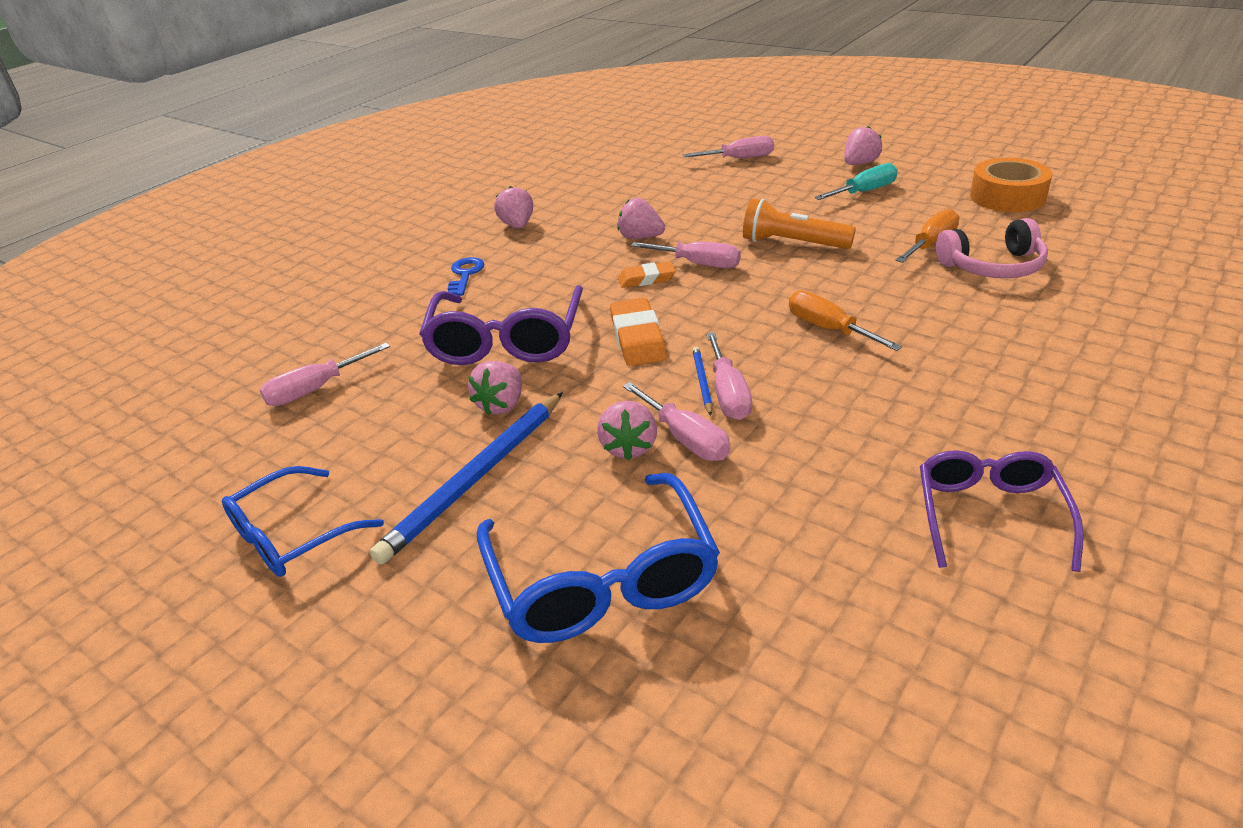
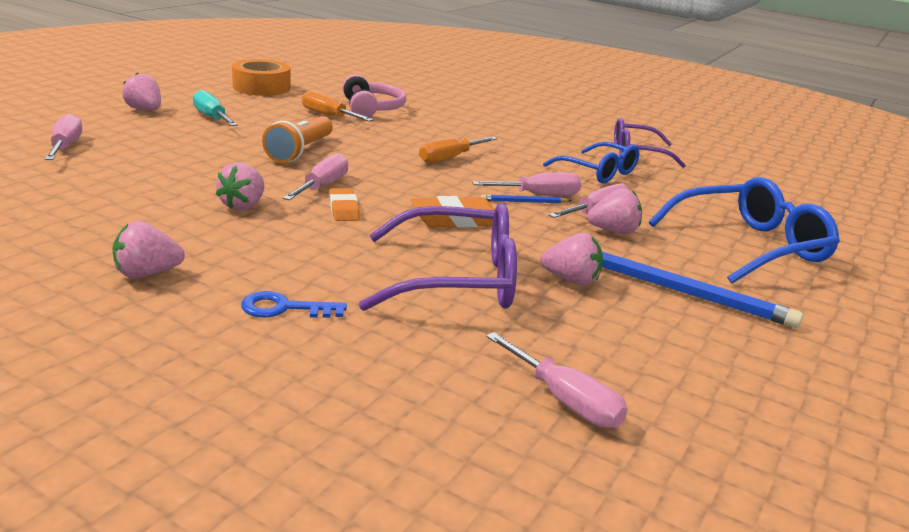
camera: 100 degrees left, 10 degrees down
blue glasses [222,466,384,577] -> blue glasses moved to [543,142,639,183]

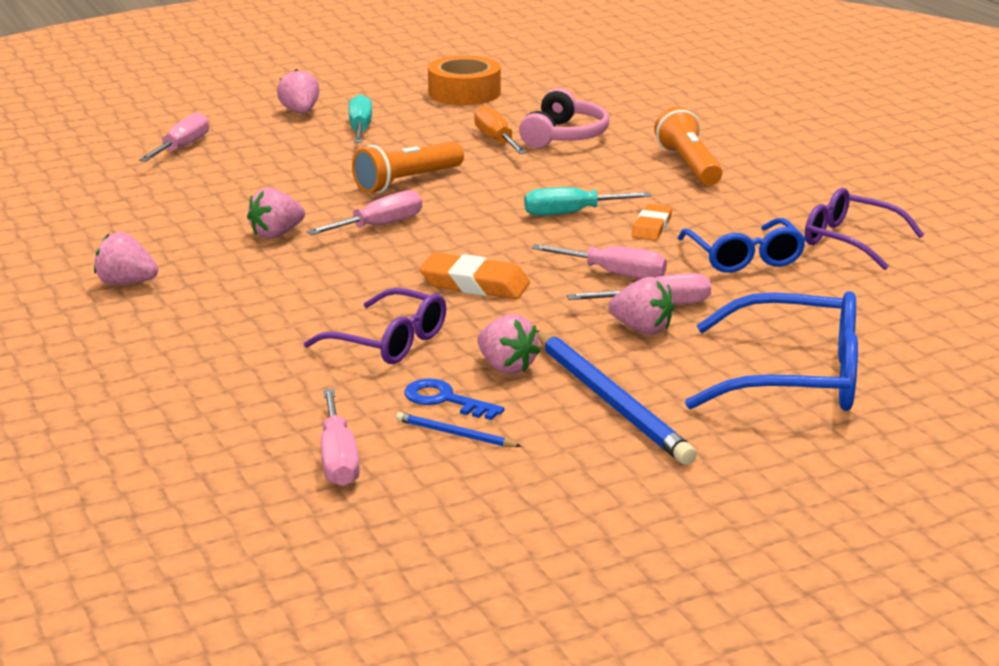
camera: 35 degrees right, 0 degrees up
blue key [241,291,347,318] -> blue key moved to [405,378,505,420]
orange eraser [329,188,360,221] -> orange eraser moved to [632,204,672,241]
purple glasses [359,203,517,311] -> purple glasses [304,288,446,364], size x0.66
orange screwdriver [419,137,498,163] -> turquoise screwdriver [524,187,651,216]
blue pencil [481,195,571,203] -> blue pencil moved to [396,412,522,447]
none -> orange flashlight [654,106,722,186]

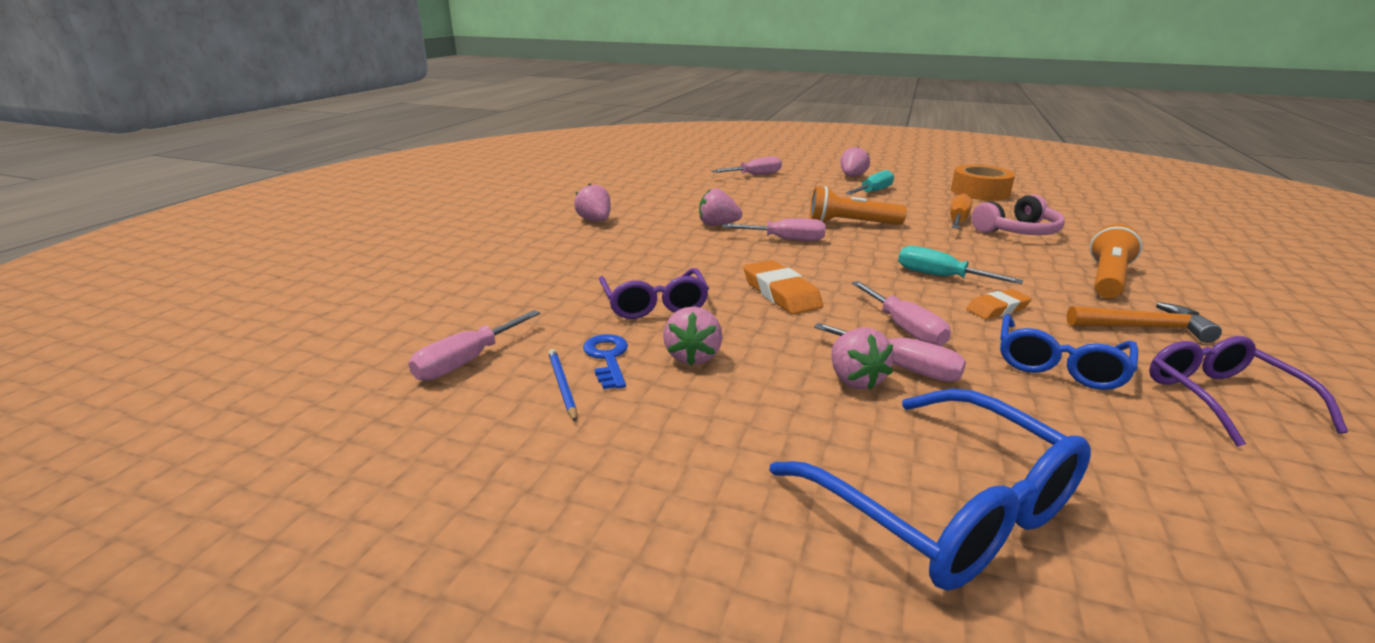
camera: 45 degrees right, 0 degrees up
blue pencil [536,330,697,465] -> none
none -> orange hammer [1066,302,1222,343]

